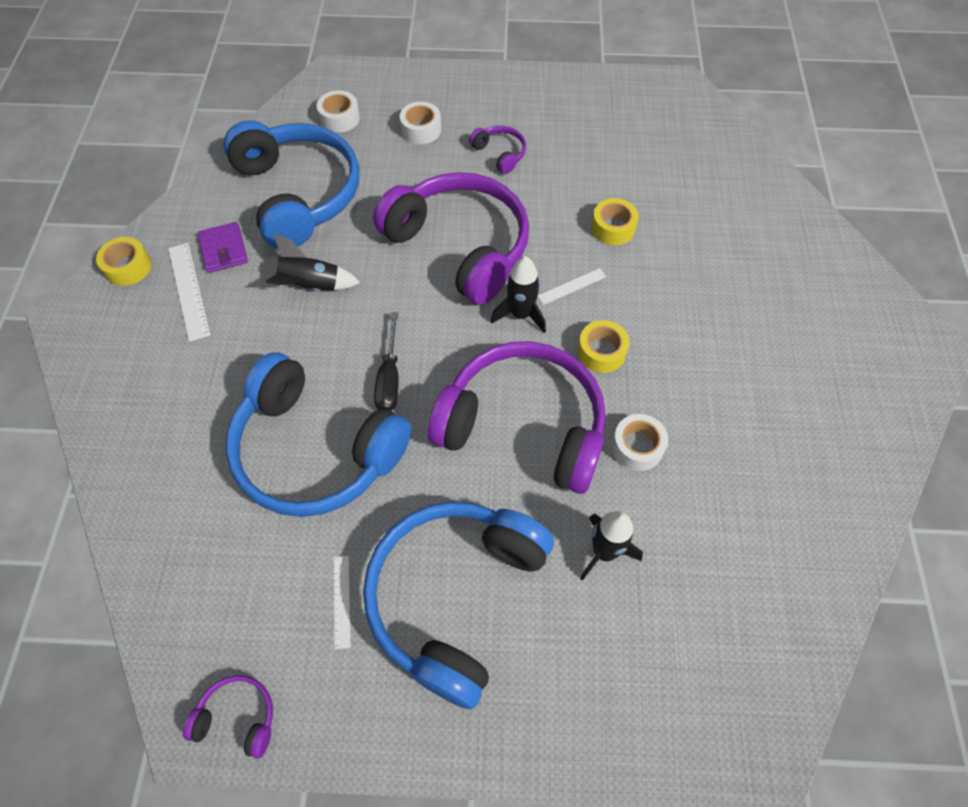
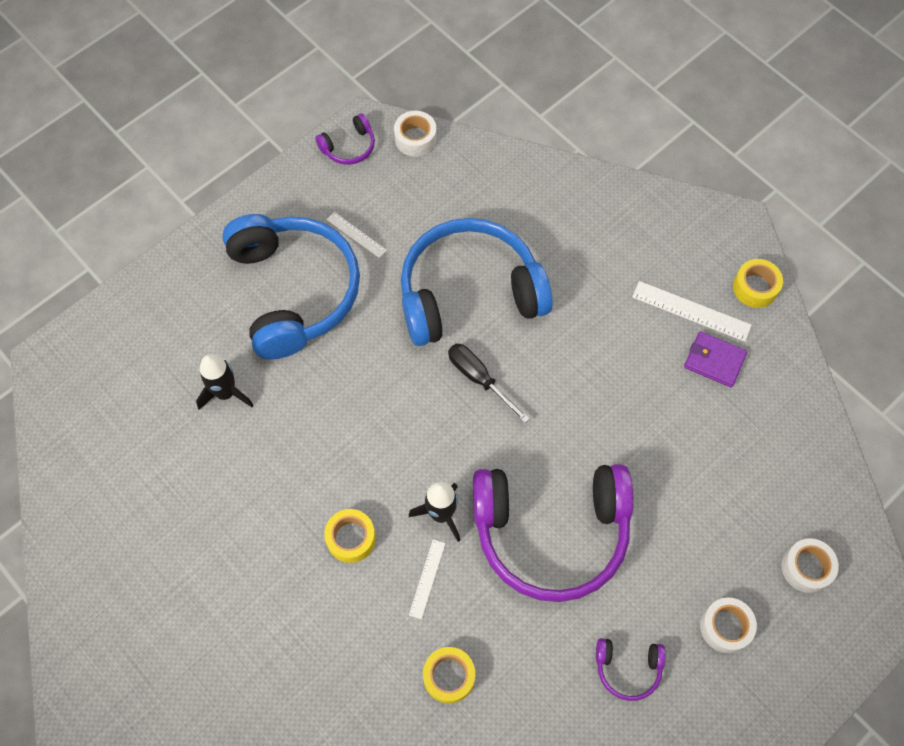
camera: 135 degrees right, 5 degrees up
blue headphones [223,120,359,249] -> none
black rocket [266,234,360,291] -> none
purple headphones [428,341,606,494] -> none
white tape [612,414,668,471] -> white tape moved to [394,111,437,157]

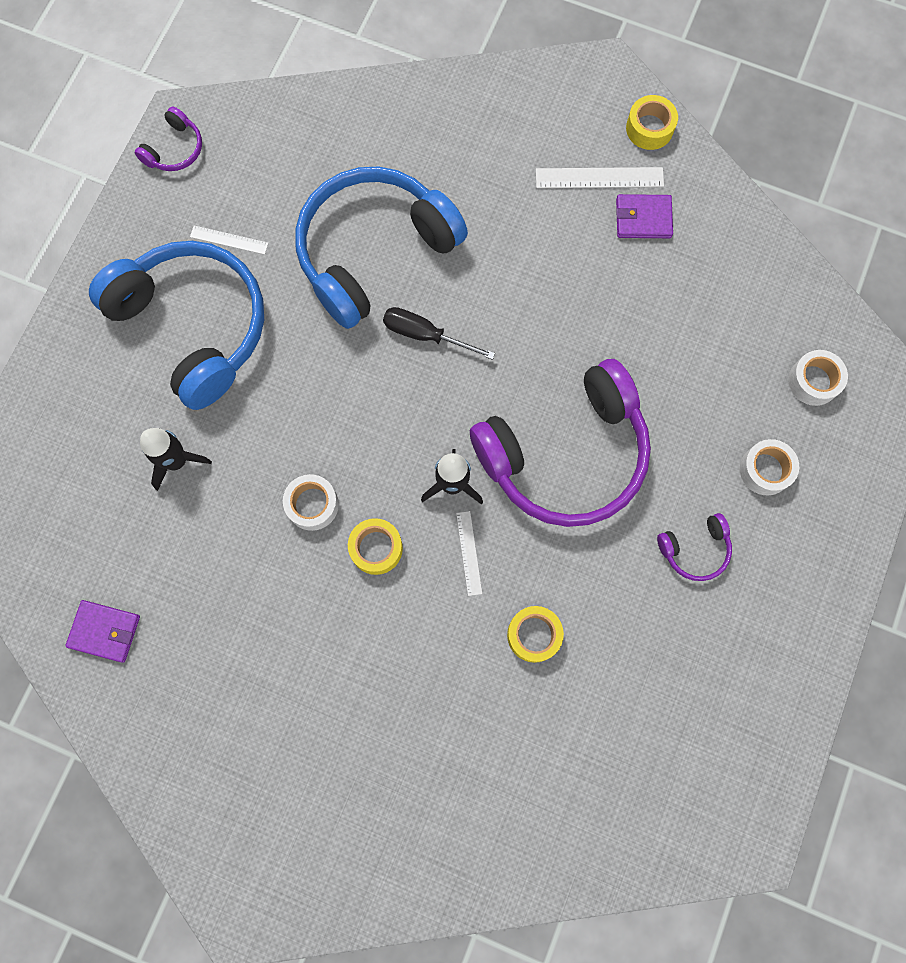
camera: 25 degrees left, 10 degrees up
white tape [394,111,437,157] -> white tape moved to [283,474,339,531]
none -> purple wallet [65,600,140,663]

